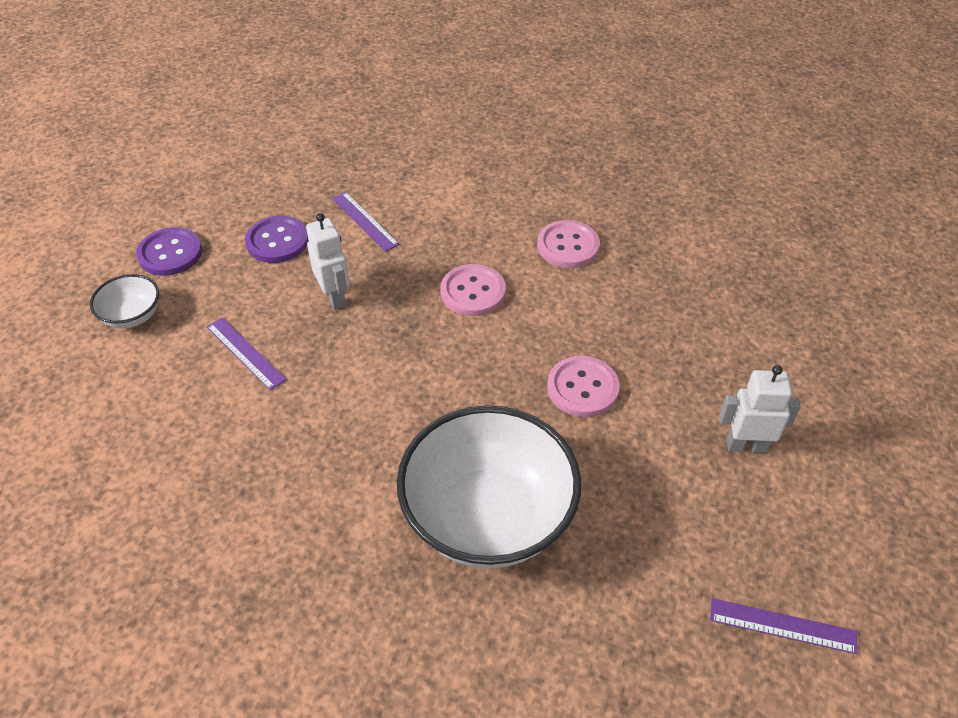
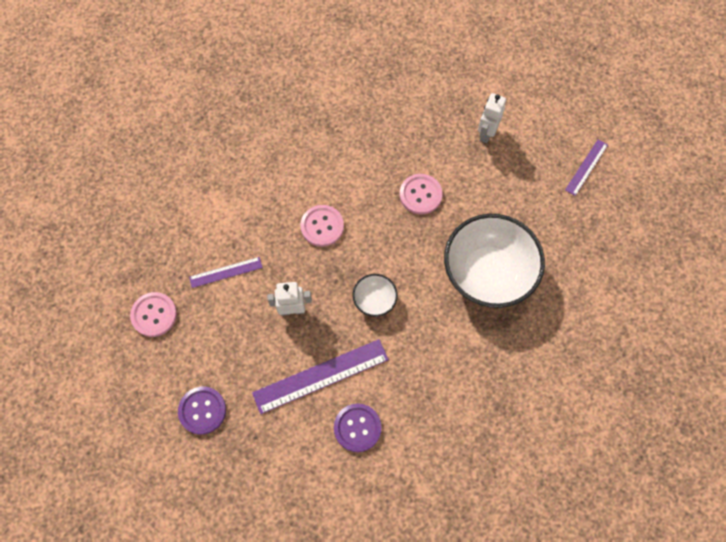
camera: 70 degrees left, 20 degrees up
white bowl [90,274,159,329] -> white bowl moved to [353,274,398,317]
purple ruler [207,317,287,390] -> purple ruler [252,339,389,414], size x1.82
purple button [245,216,309,263] -> purple button moved to [334,403,382,452]
pink button [537,220,600,268] -> pink button moved to [130,292,177,337]

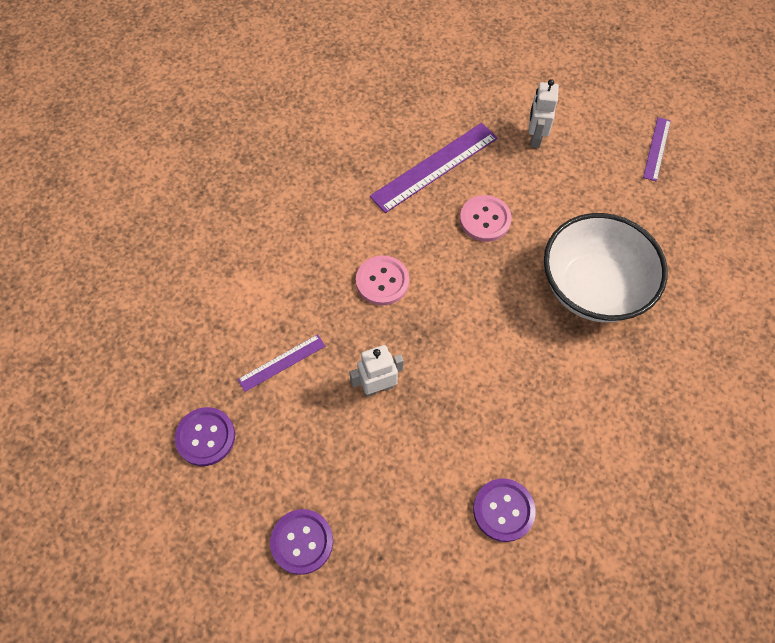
camera: 15 degrees left, 5 degrees down
pink button [130,292,177,337] -> purple button [175,407,235,466]
purple ruler [252,339,389,414] -> purple ruler moved to [370,123,498,213]
white bowl [353,274,398,317] -> none

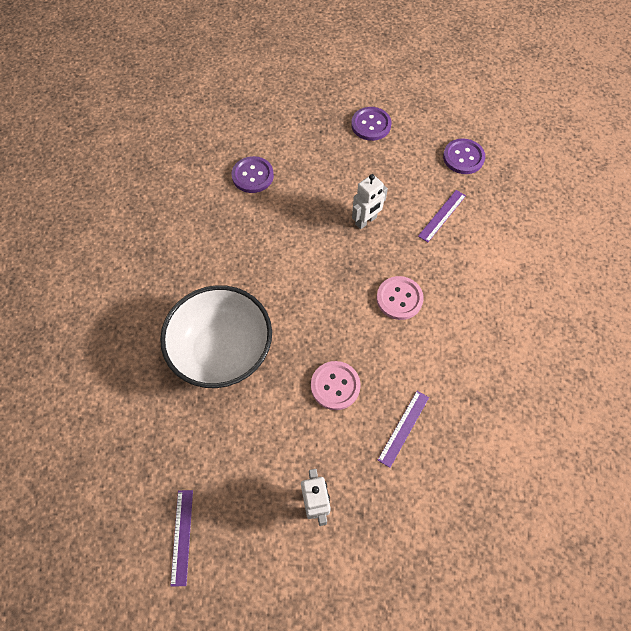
camera: 160 degrees right, 0 degrees up
purple ruler [370,123,498,213] -> purple ruler [378,391,429,468], size x0.55

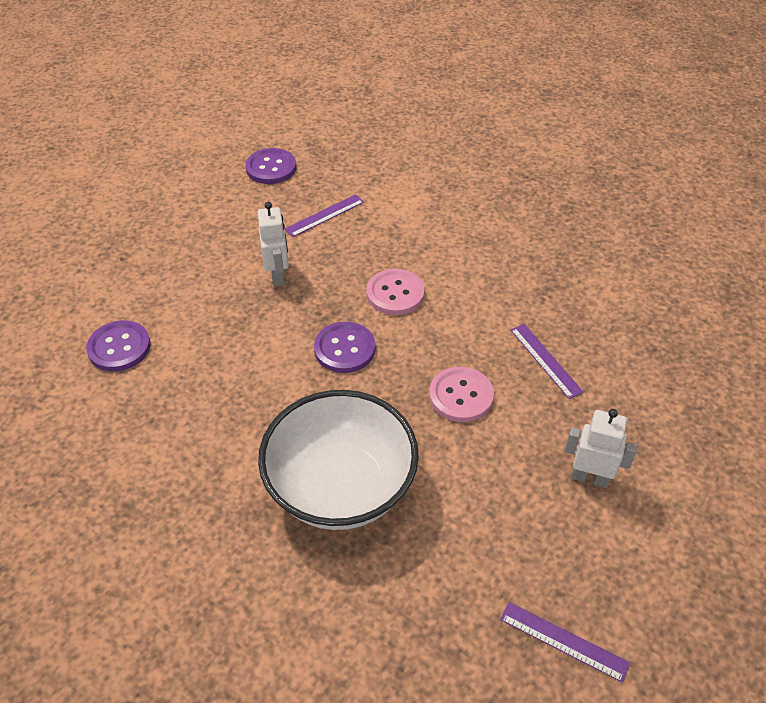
camera: 60 degrees left, 15 degrees down
purple button [351,107,392,141] -> purple button moved to [314,322,375,373]
purple ruler [418,190,466,242] -> purple ruler turned 75 degrees clockwise [285,194,364,237]

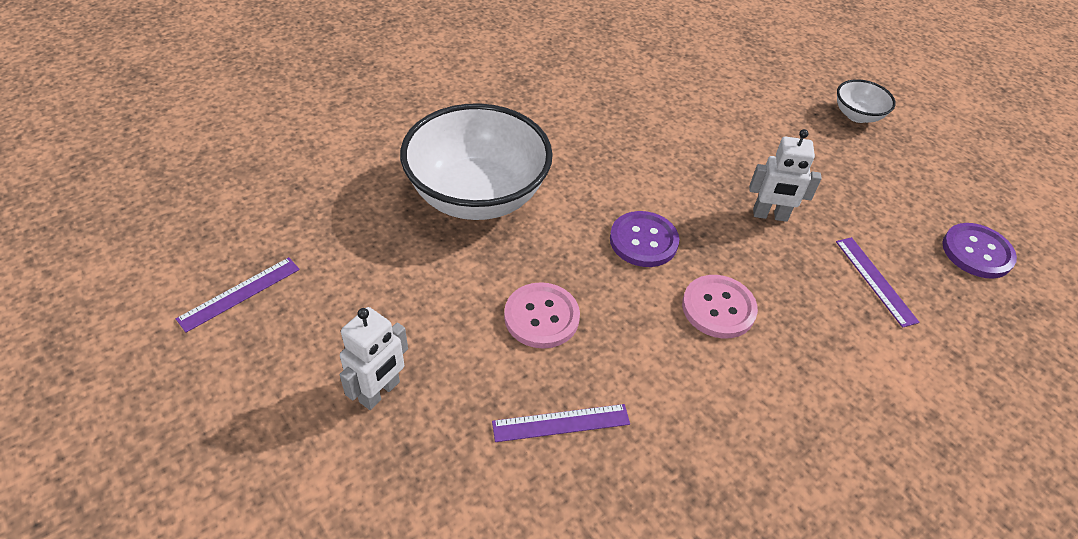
camera: 105 degrees right, 0 degrees up
purple button [86,320,150,372] -> none
none -> white bowl [837,79,896,123]

